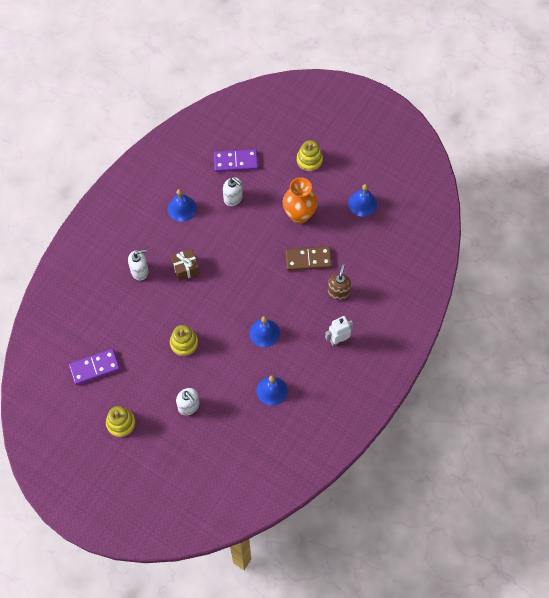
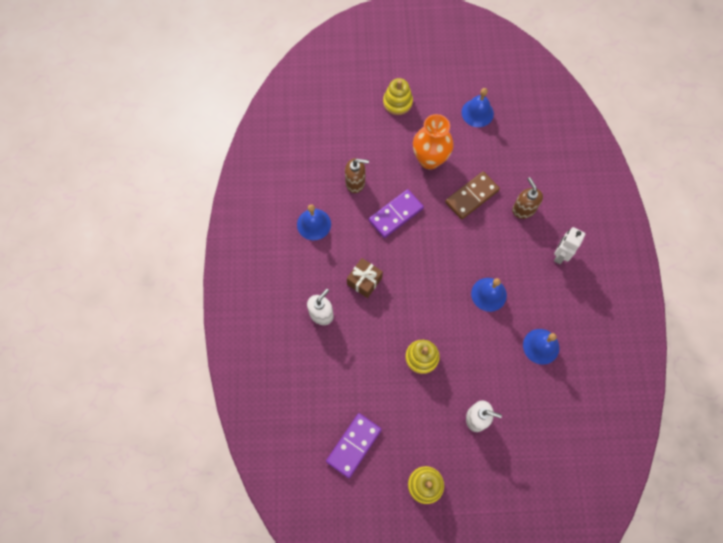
camera: 35 degrees left, 5 degrees up
purple domino [214,149,258,172] -> purple domino moved to [369,189,424,238]
white soap dispenser [223,177,243,206] -> brown soap dispenser [345,158,369,193]

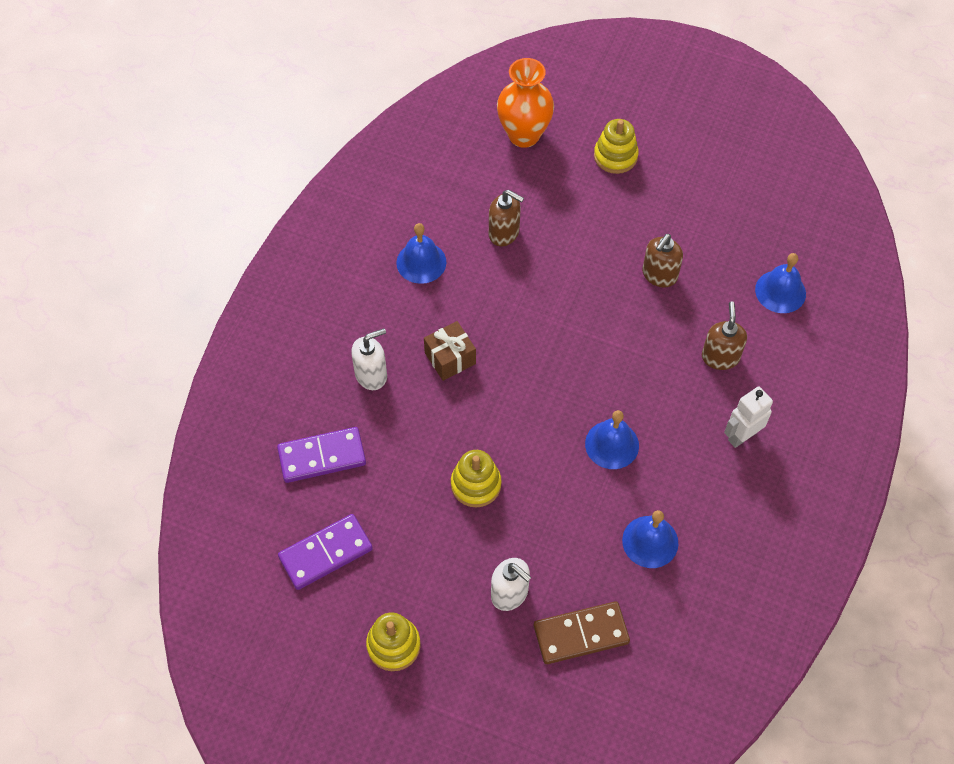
camera: 25 degrees right, 10 degrees down
purple domino [369,189,424,238] -> purple domino moved to [277,427,366,483]
orange vase [413,114,454,169] -> orange vase moved to [497,58,554,148]
brown domino [445,171,500,220] -> brown domino moved to [534,601,630,664]
blue bell [461,88,494,127] -> blue bell moved to [755,253,806,313]
none -> brown soap dispenser [642,234,683,287]

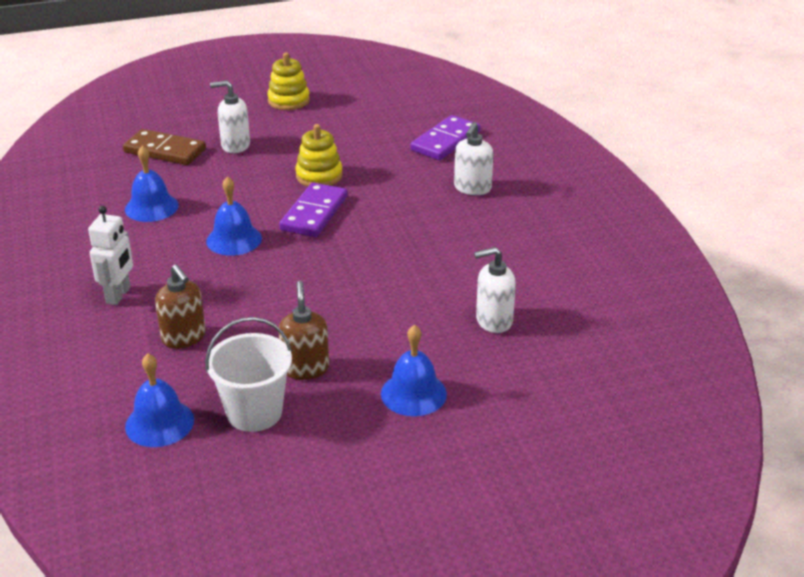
camera: 140 degrees right, 25 degrees down
purple domino [278,514,373,590] -> purple domino moved to [279,182,347,237]
blue bell [396,223,446,284] -> blue bell moved to [381,325,447,416]
brown gift [424,321,476,381] -> none
brown soap dispenser [489,190,524,246] -> white soap dispenser [474,247,516,333]
orange vase [497,58,554,148] -> none
brown domino [534,601,630,664] -> brown domino turned 75 degrees clockwise [123,129,206,165]
yellow stacking toy [594,119,639,174] -> none
none -> white bucket [205,317,292,432]

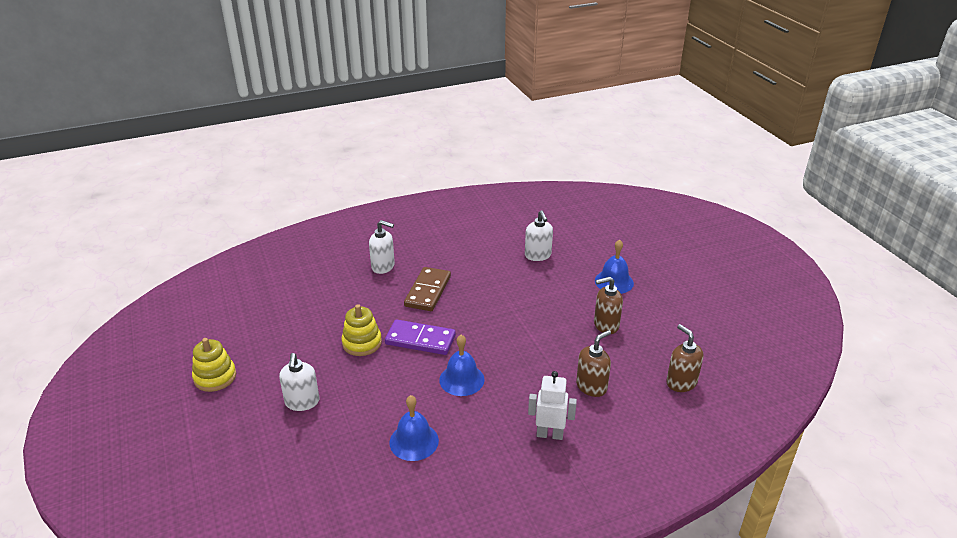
camera: 95 degrees left, 0 degrees up
brown domino [123,129,206,165] -> brown domino moved to [404,267,451,311]
blue bell [125,354,194,447] -> brown soap dispenser [666,324,704,392]
white bucket [205,317,292,432] -> none
purple domino [410,115,481,160] -> none

